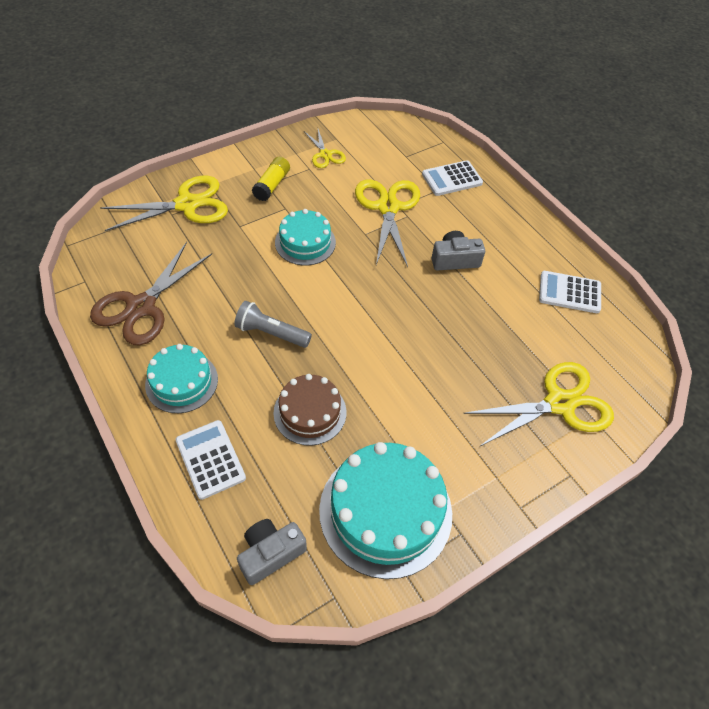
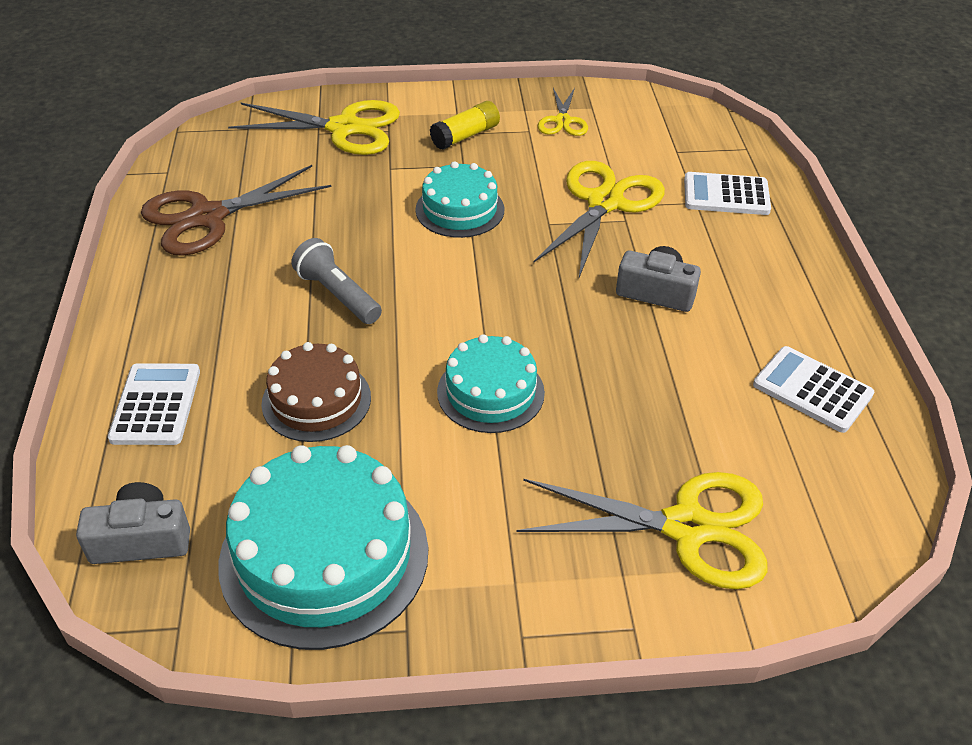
camera: 30 degrees right, 10 degrees down
turquoise cake [145,344,218,413] -> turquoise cake moved to [437,334,545,433]

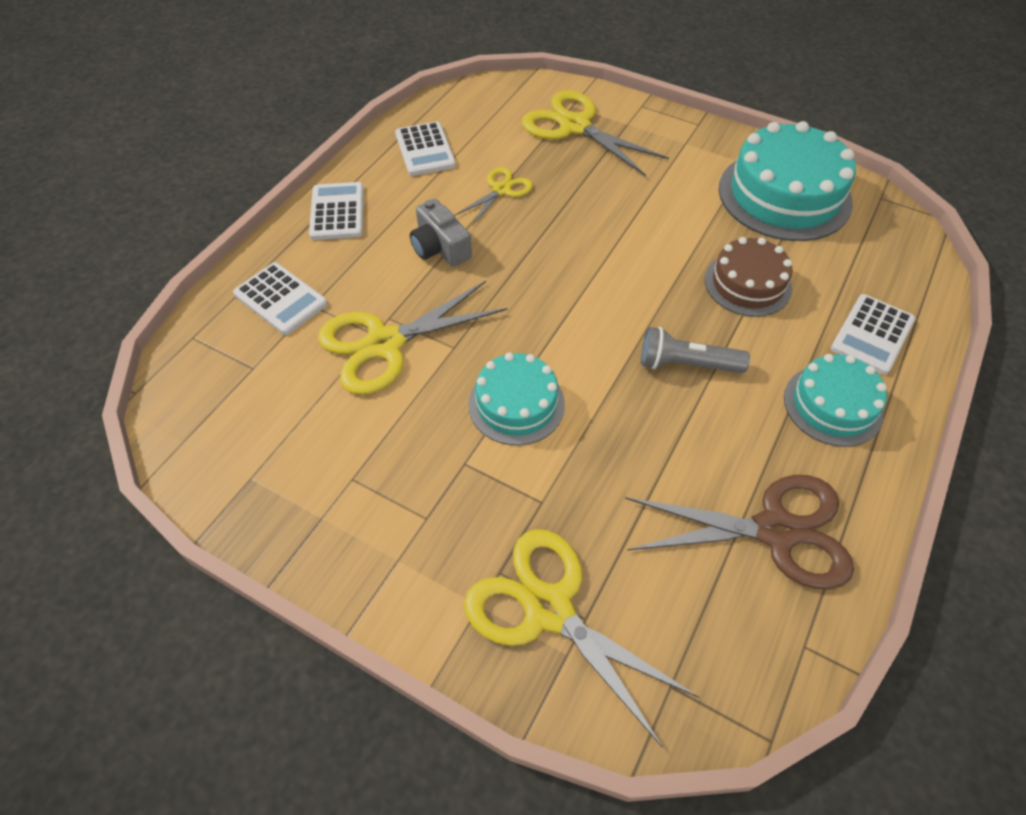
camera: 145 degrees left, 10 degrees up
grey camera [76,482,190,564] -> none
grey flashlight [291,238,382,324] -> grey flashlight turned 105 degrees clockwise [641,327,750,373]
yellow glue stick [430,101,500,150] -> none
turquoise cake [437,334,545,433] -> turquoise cake moved to [784,354,887,447]
yellow scissors [538,88,588,136] -> yellow scissors moved to [455,167,533,226]
none -> white calculator [309,182,364,240]

